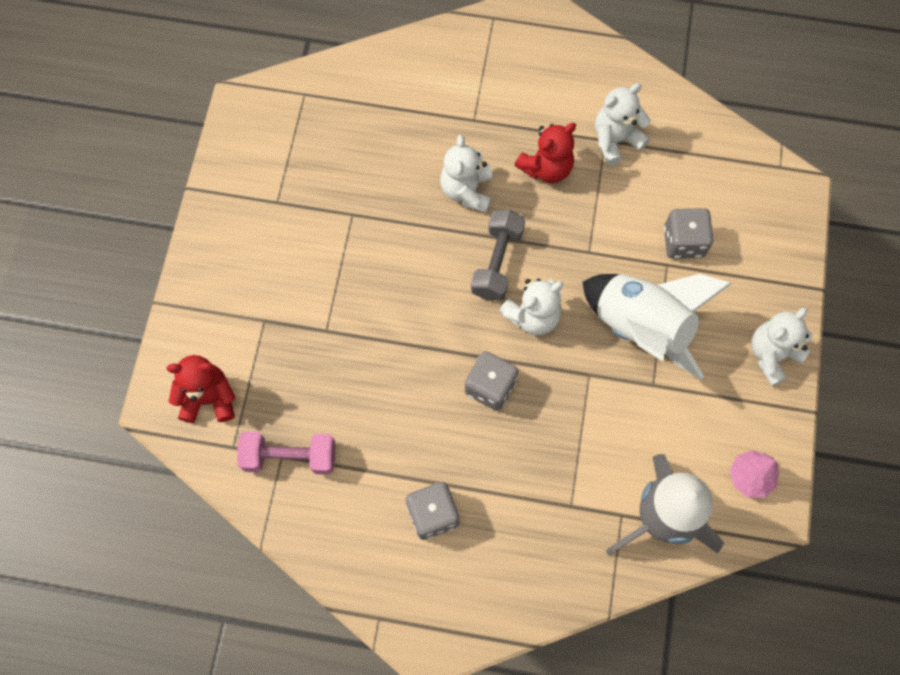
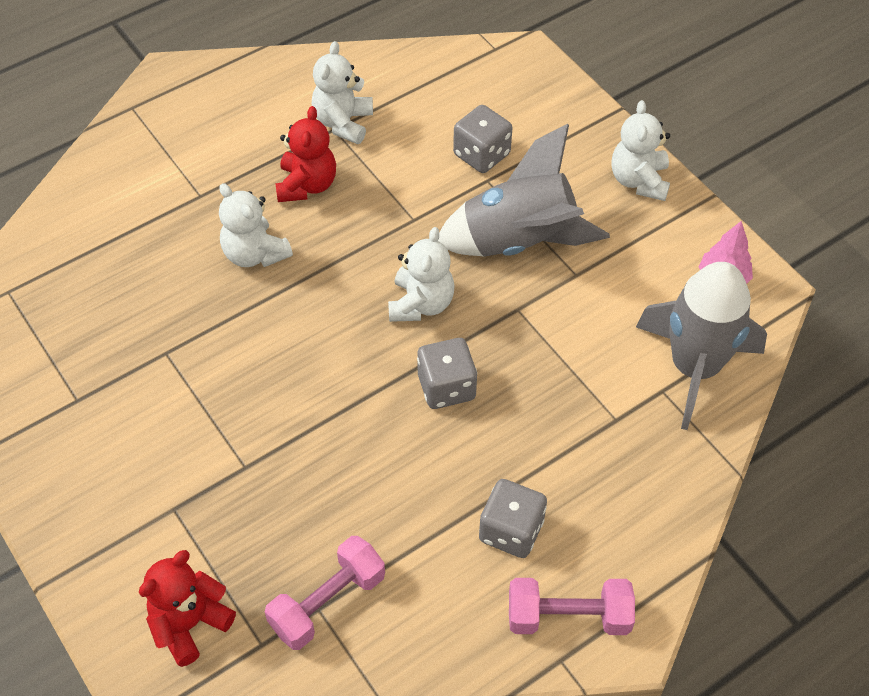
camera: 45 degrees left, 15 degrees down
grey dumbbell [471,210,525,301] -> none
white rocket [583,274,731,380] -> grey rocket [438,124,610,257]
none -> pink dumbbell [509,578,635,635]

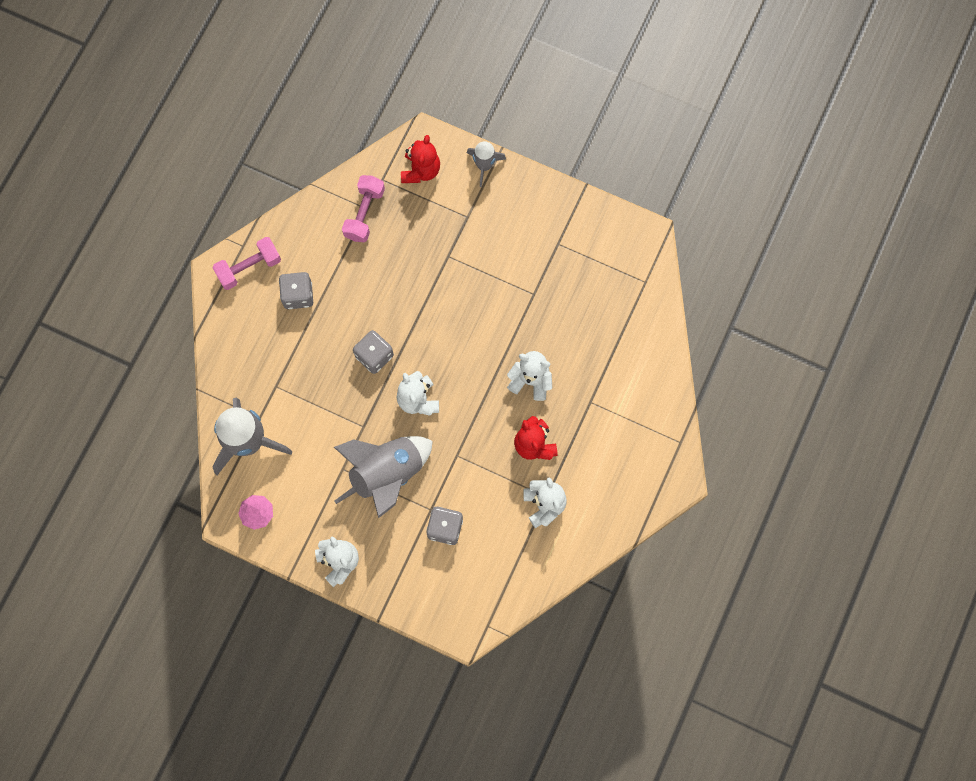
camera: 150 degrees right, 20 degrees up
none -> grey rocket [467,141,506,187]

